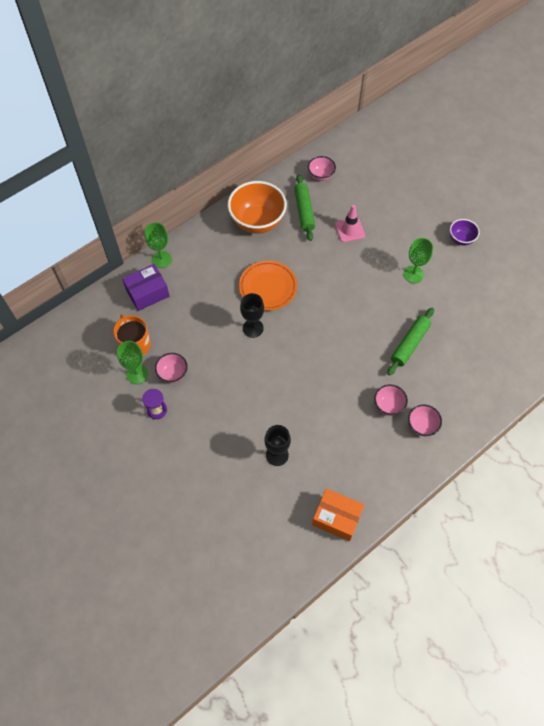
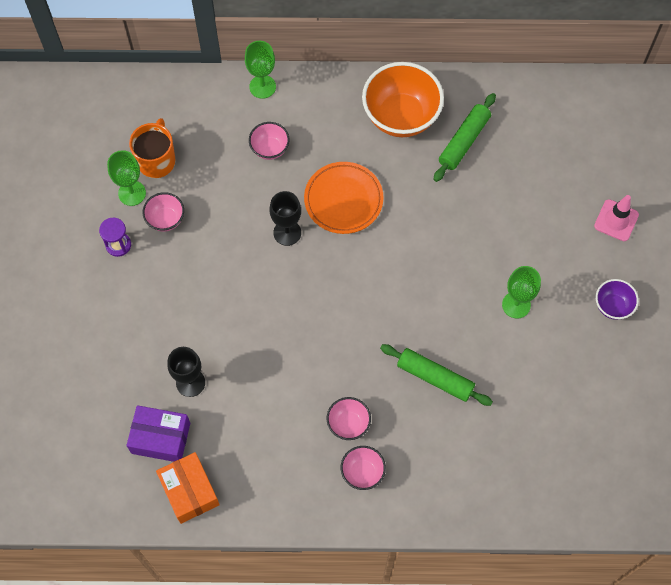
camera: 40 degrees right, 5 degrees up
purple box [122,264,170,311] -> purple box moved to [126,405,190,462]
pink bowl [308,156,336,181] -> pink bowl moved to [249,122,289,160]
pink traffic cone [335,205,365,242] -> pink traffic cone moved to [594,195,639,241]
green rolling pin [387,307,434,376] -> green rolling pin turned 45 degrees clockwise [380,344,493,406]

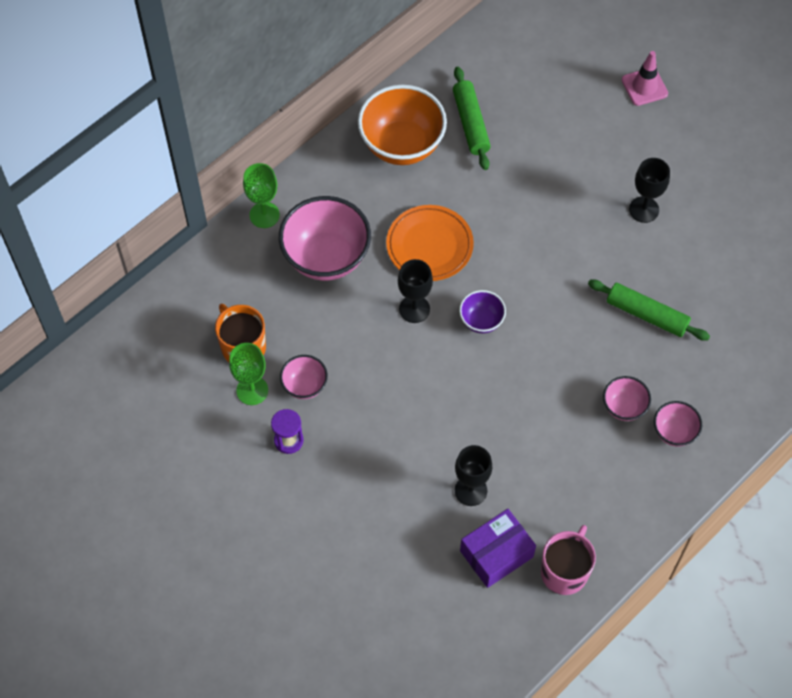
camera: 45 degrees left, 5 degrees down
orange box [156,452,220,524] -> pink mug [541,525,596,595]
pink bowl [249,122,289,160] -> pink bowl [279,196,371,281], size x1.99
green rolling pin [380,344,493,406] -> green rolling pin turned 45 degrees clockwise [588,279,710,341]
green goblet [502,266,541,319] -> black goblet [629,158,670,223]
purple bowl [596,279,639,320] -> purple bowl moved to [459,290,506,333]

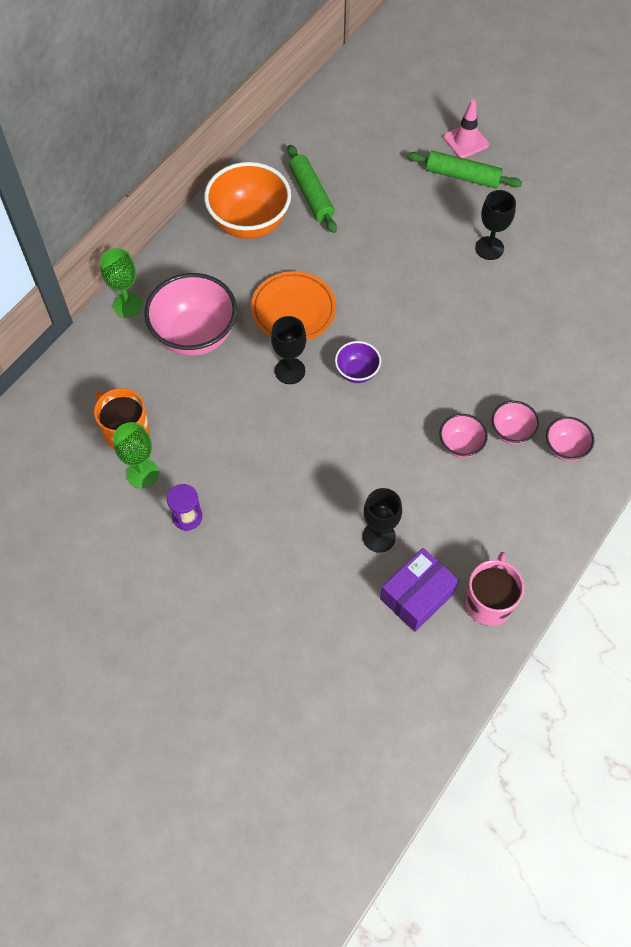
camera: 10 degrees left, 0 degrees up
pink bowl [280,355,328,399] -> pink bowl moved to [439,414,488,458]
green rolling pin [588,279,710,341] -> green rolling pin moved to [407,151,522,189]

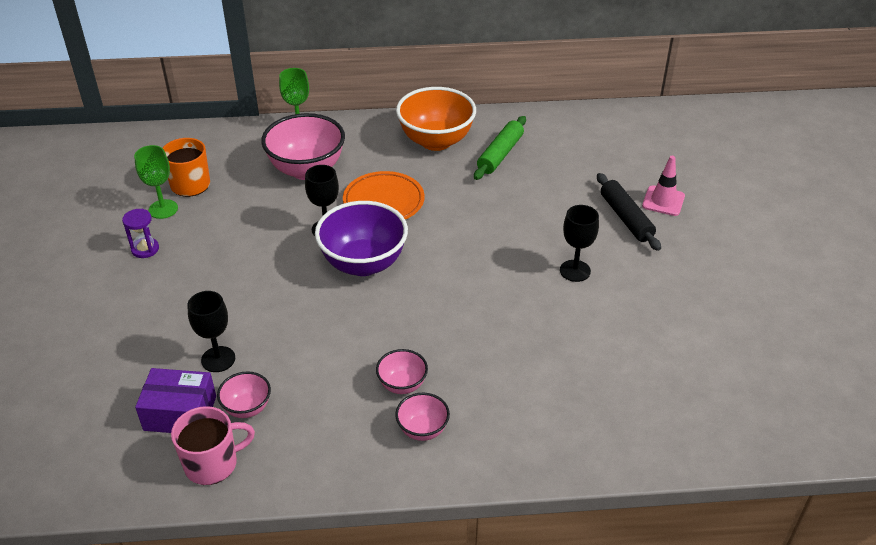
camera: 50 degrees right, 20 degrees down
purple bowl [335,341,381,383] -> purple bowl [315,201,408,276], size x1.99
green rolling pin [407,151,522,189] -> black rolling pin [597,173,661,251]
pink bowl [439,414,488,458] -> pink bowl moved to [217,371,271,418]

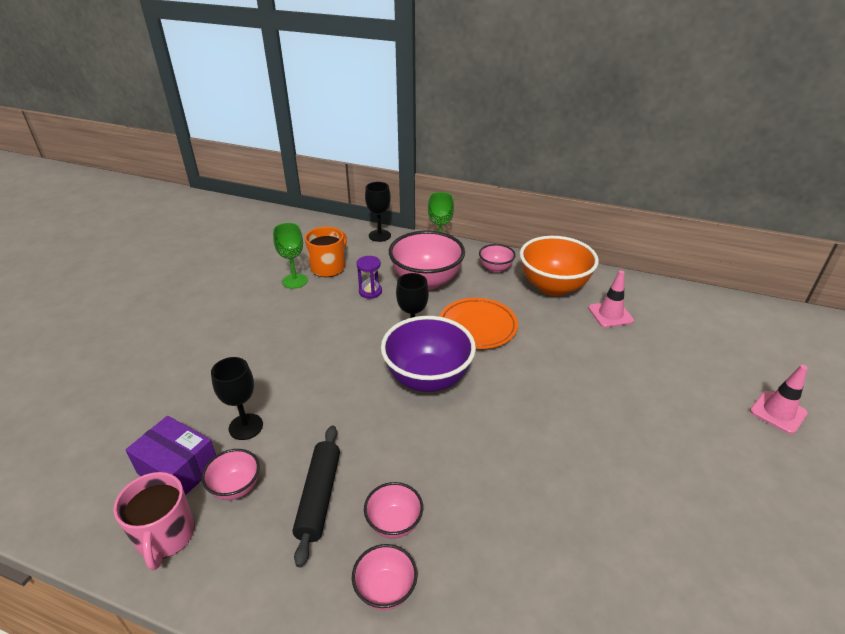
camera: 25 degrees right, 5 degrees down
purple hourglass [122,209,159,258] -> purple hourglass moved to [356,256,382,299]
pink mug [171,406,255,485] -> pink mug turned 75 degrees clockwise [113,472,195,570]
green rolling pin [474,116,526,180] -> pink traffic cone [588,270,634,328]
black goblet [560,205,599,282] -> black goblet moved to [365,182,391,242]
black rolling pin [597,173,661,251] -> black rolling pin moved to [293,426,340,567]
none -> pink bowl [479,244,516,273]

